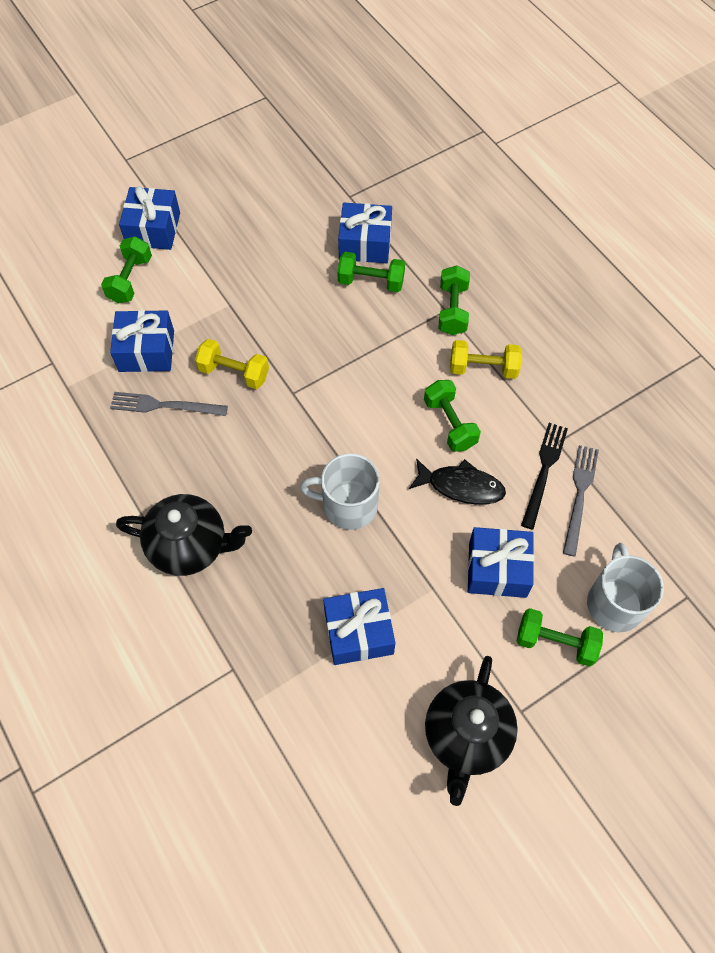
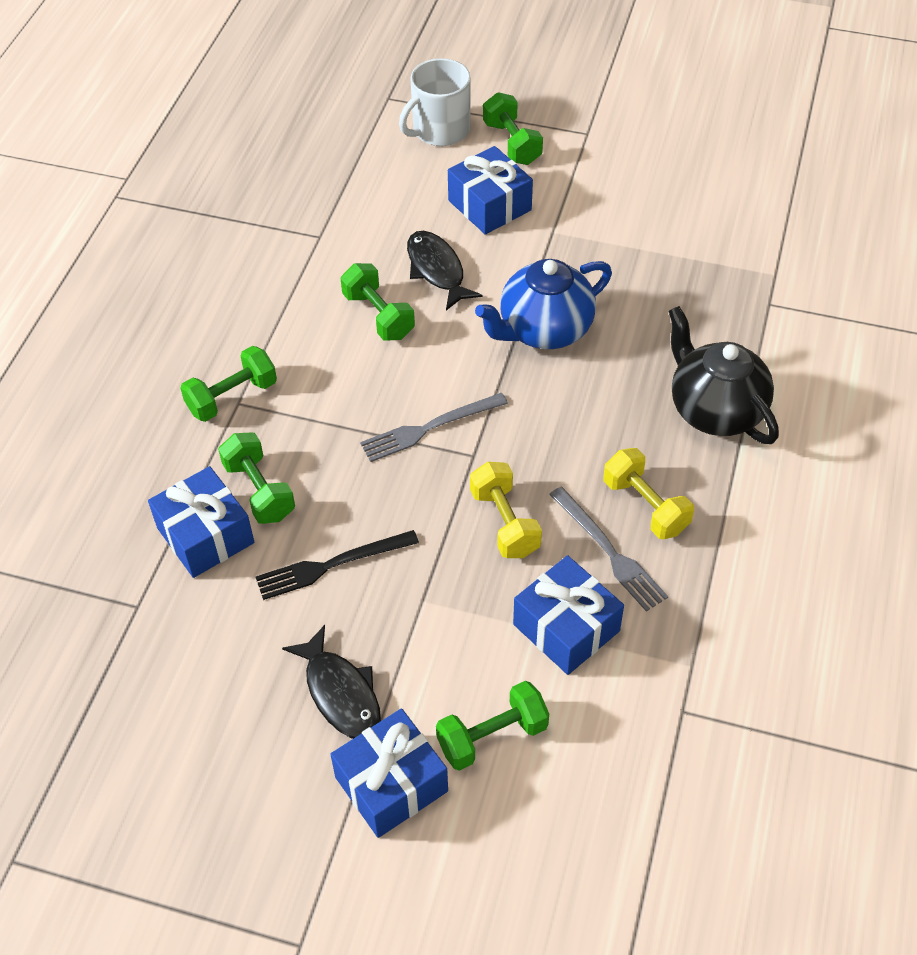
camera: 130 degrees left, 10 degrees down
white mug [300,454,380,530] -> blue teapot [475,259,612,349]
blue gift [323,588,395,665] -> none
green dumbbell [424,380,481,452] -> green dumbbell turned 60 degrees counterclockwise [341,263,415,341]
black teapot [425,656,518,806] -> none
yellow dumbbell [450,340,522,379] -> yellow dumbbell moved to [604,448,694,539]
black fork [521,423,568,530] -> black fork moved to [256,530,419,600]
grey fork [563,445,599,557] -> grey fork moved to [360,393,508,462]
none -> black fish [282,625,381,739]

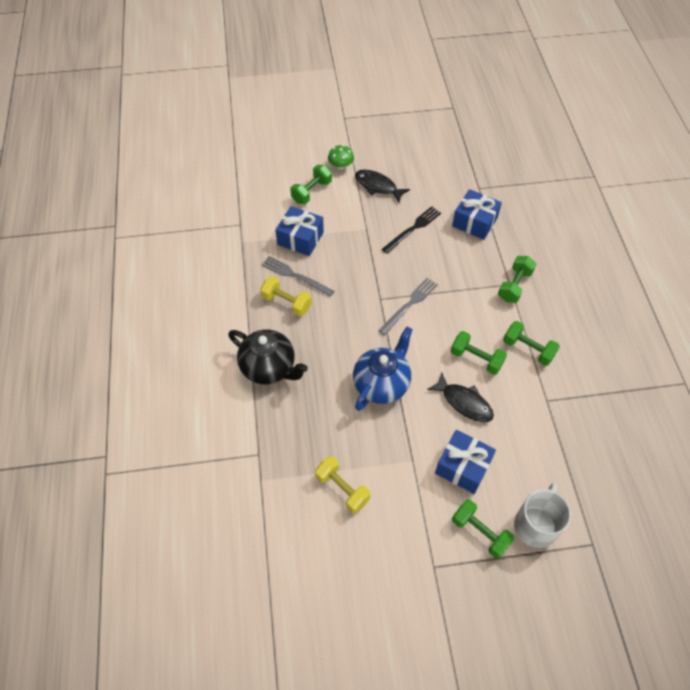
camera: 155 degrees right, 5 degrees up
green dumbbell [218,433,295,524] -> green dumbbell moved to [503,321,560,366]
blue gift [330,708,448,838] -> green mushroom [328,145,354,170]
yellow dumbbell [470,462,542,558] -> yellow dumbbell moved to [315,456,371,513]

